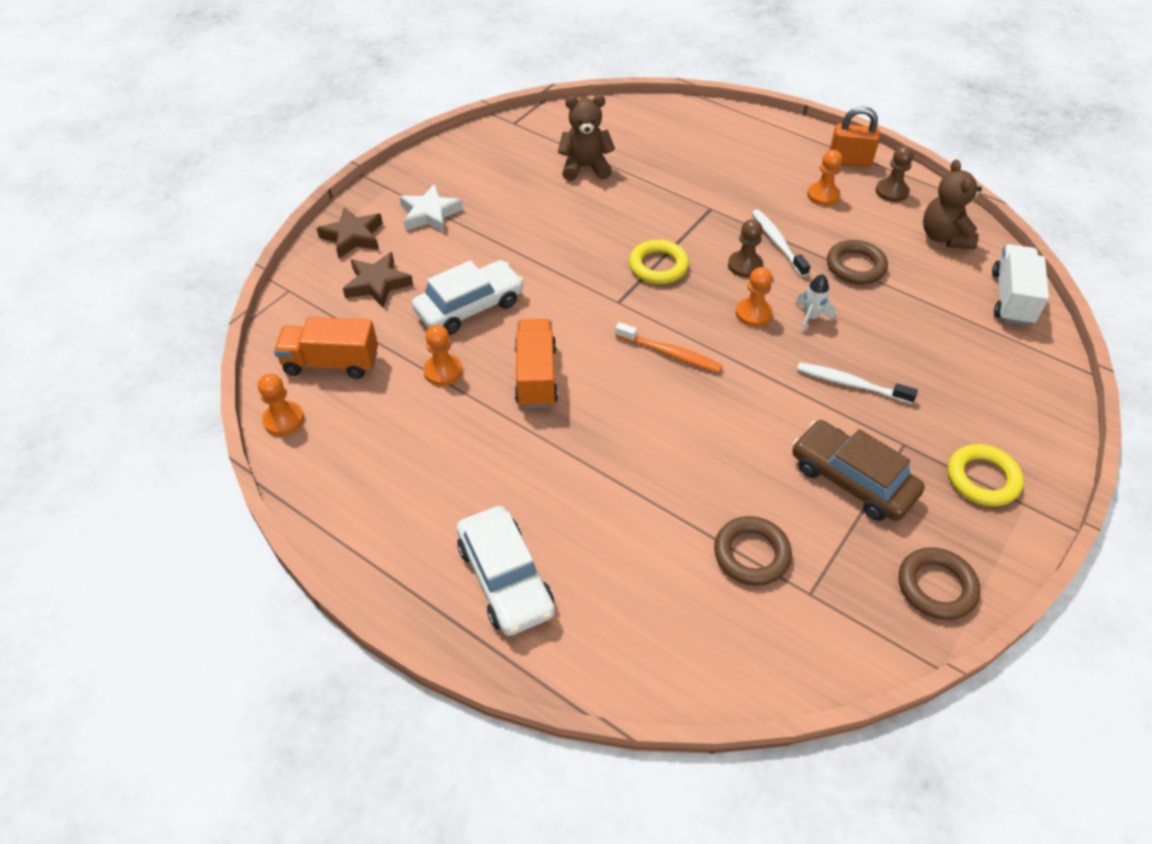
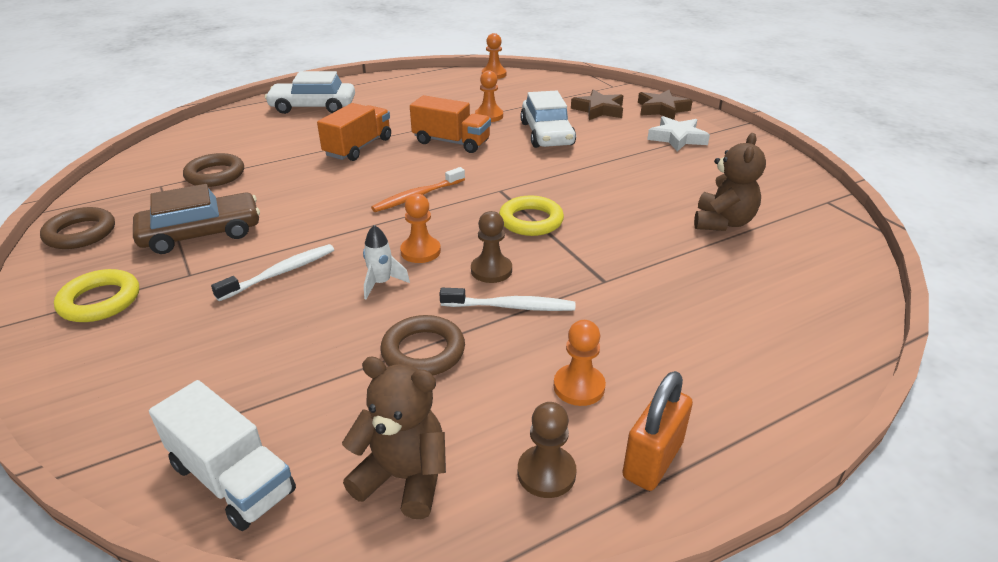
camera: 115 degrees right, 15 degrees down
orange truck [274,317,378,379] -> orange truck moved to [317,103,391,161]

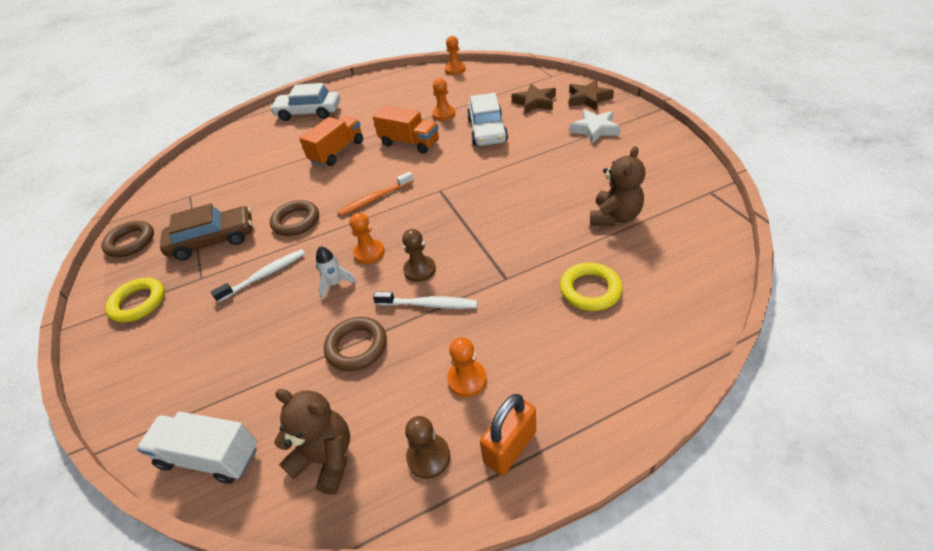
camera: 10 degrees right, 10 degrees up
white truck [149,380,296,531] -> white truck turned 150 degrees clockwise [137,412,257,484]
brown ring [183,153,244,187] -> brown ring moved to [270,200,319,236]
yellow ring [499,195,564,236] -> yellow ring moved to [560,262,623,311]

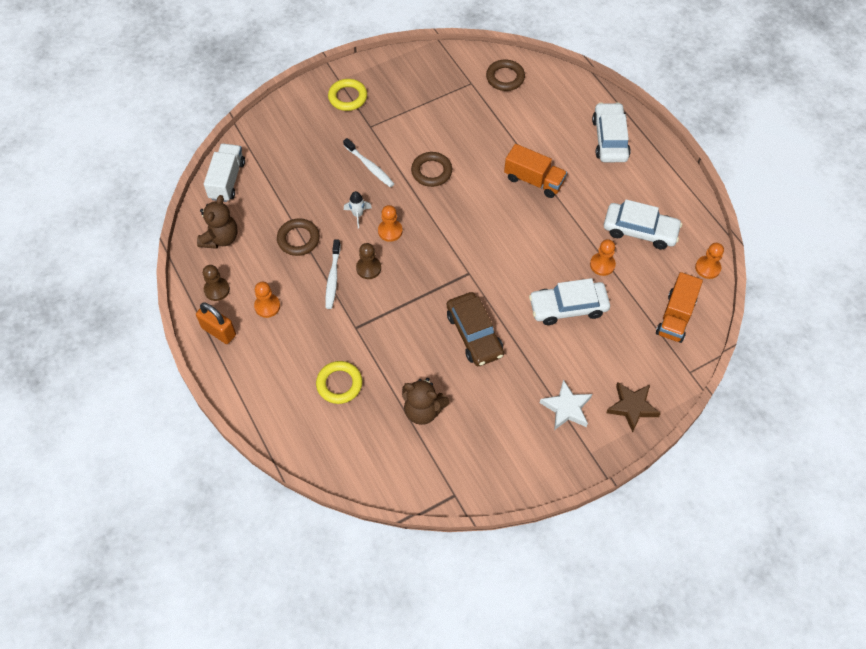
camera: 80 degrees right, 15 degrees up
brown ring [101,221,154,257] -> brown ring moved to [486,59,525,91]
brown car [160,204,252,260] -> brown car moved to [447,292,504,366]
orange toothbrush [338,172,414,216] -> none
orange truck [373,106,439,154] -> orange truck moved to [656,272,703,343]
brown star [512,84,556,114] -> none
none -> white car [604,199,682,249]

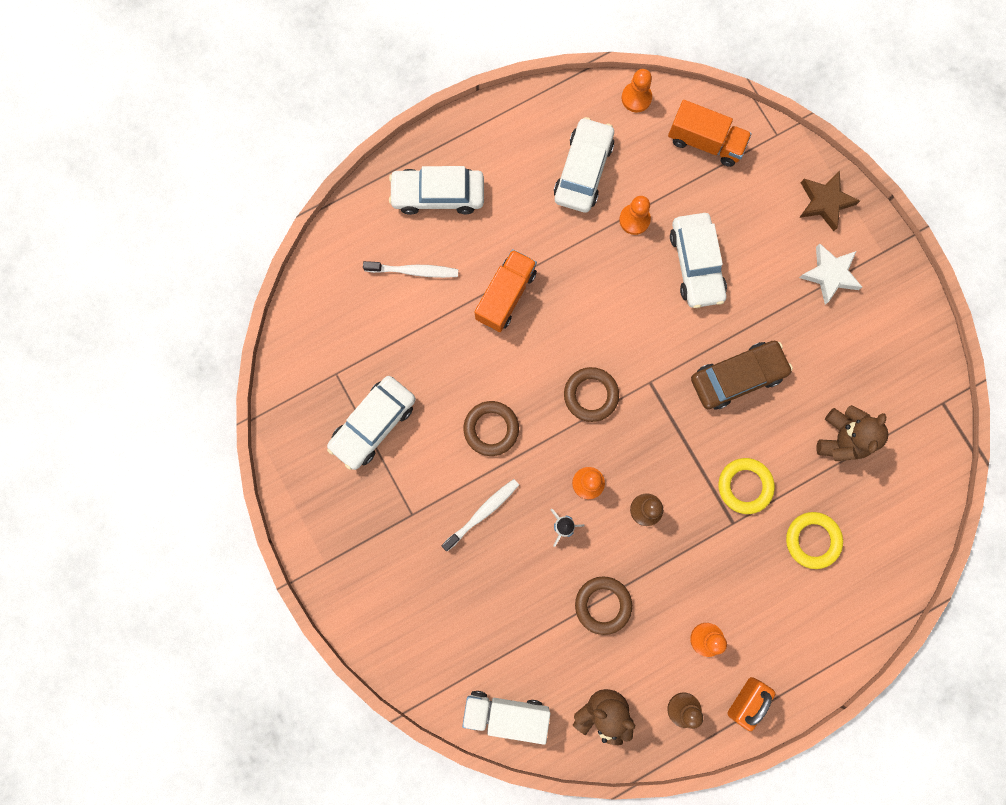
camera: 90 degrees left, 20 degrees up
white toothbrush [325,239,341,309] -> white toothbrush moved to [363,261,458,278]
yellow ring [328,79,367,111] -> yellow ring moved to [718,458,775,514]
brown ring [486,59,525,91] -> brown ring moved to [564,367,619,422]
none -> white car [327,376,416,470]

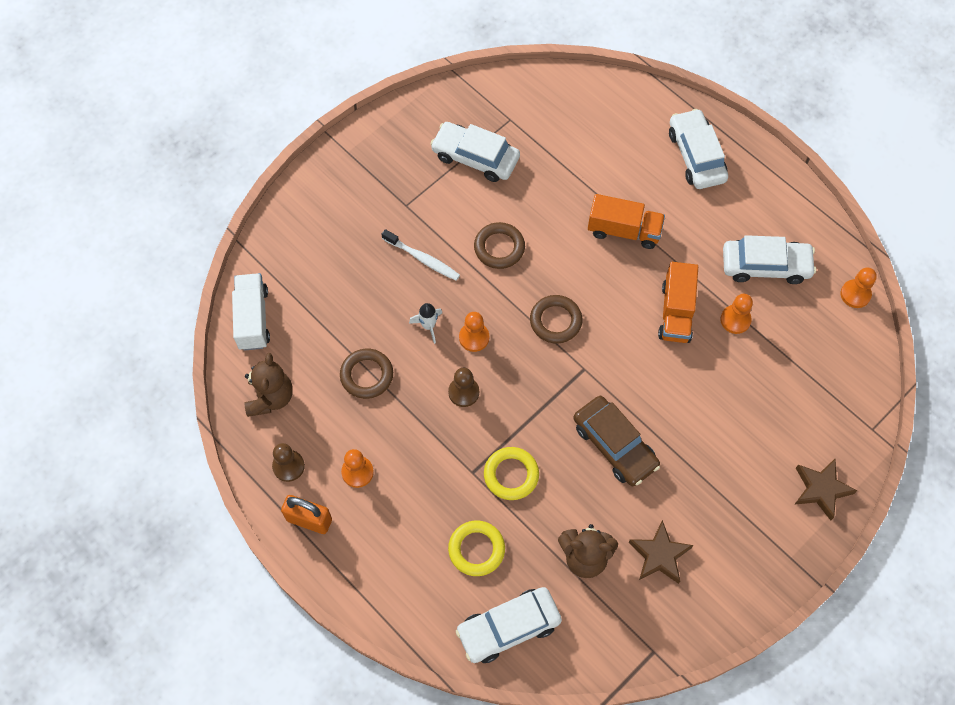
camera: 75 degrees right, 15 degrees down
white toothbrush [363,261,458,278] -> none
orange truck [668,100,752,167] -> orange truck moved to [658,262,698,343]
white car [670,213,727,308] -> white car moved to [456,587,562,663]
white star [799,243,862,304] -> none
none -> brown star [628,520,693,584]

